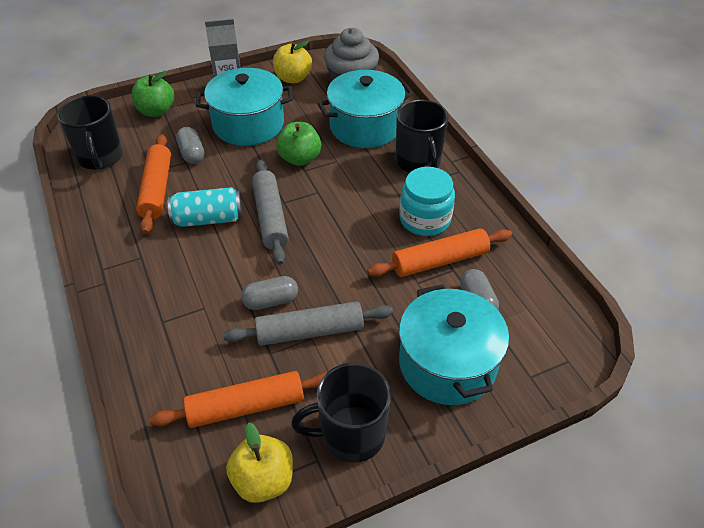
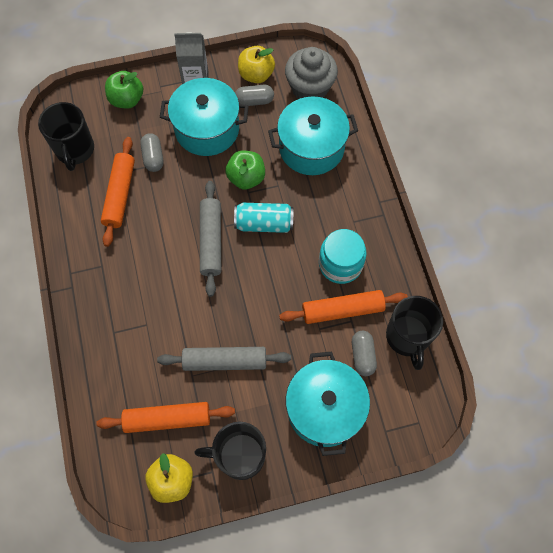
camera: 10 degrees right, 20 degrees up
turquoise can [168,187,242,227] -> turquoise can moved to [234,203,294,233]
grey capsule [241,276,298,310] -> grey capsule moved to [235,85,274,106]
black mug [396,100,449,173] -> black mug moved to [386,296,443,370]

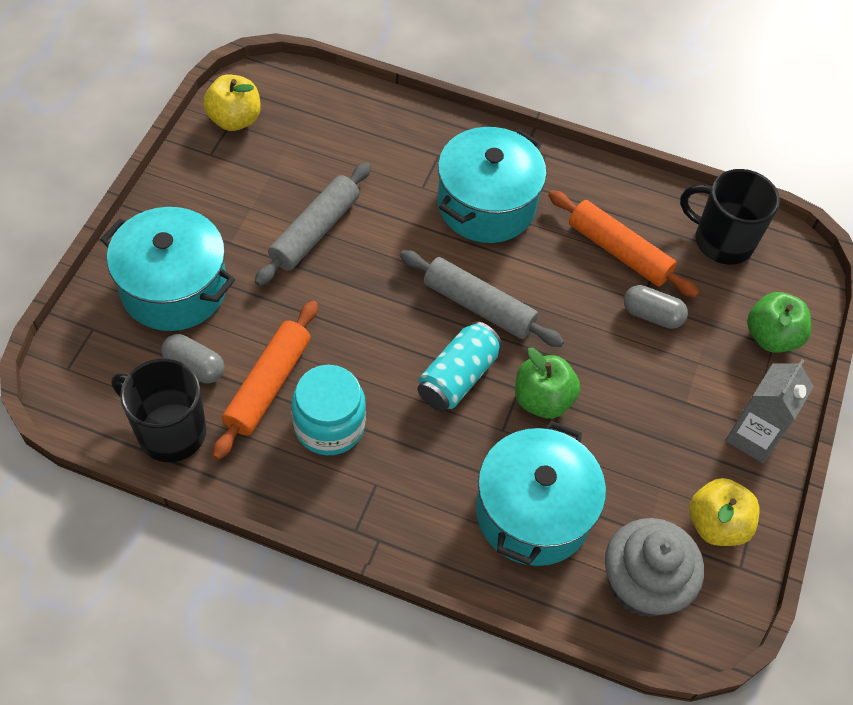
camera: 120 degrees right, 10 degrees down
orange rolling pin [96,402,235,433] -> none
turquoise pot [160,78,248,156] -> turquoise pot moved to [437,127,547,243]
black mug [195,422,266,480] -> none
grey capsule [235,85,274,106] -> none

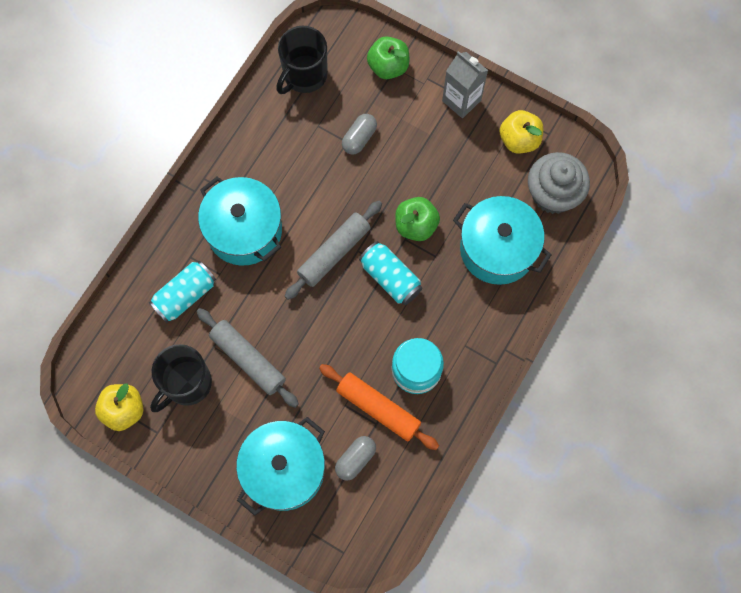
camera: 75 degrees left, 15 degrees up
black mug [111,359,206,462] -> black mug moved to [150,344,212,412]
orange rolling pin [548,190,699,297] -> none
none -> turquoise can [149,261,216,323]

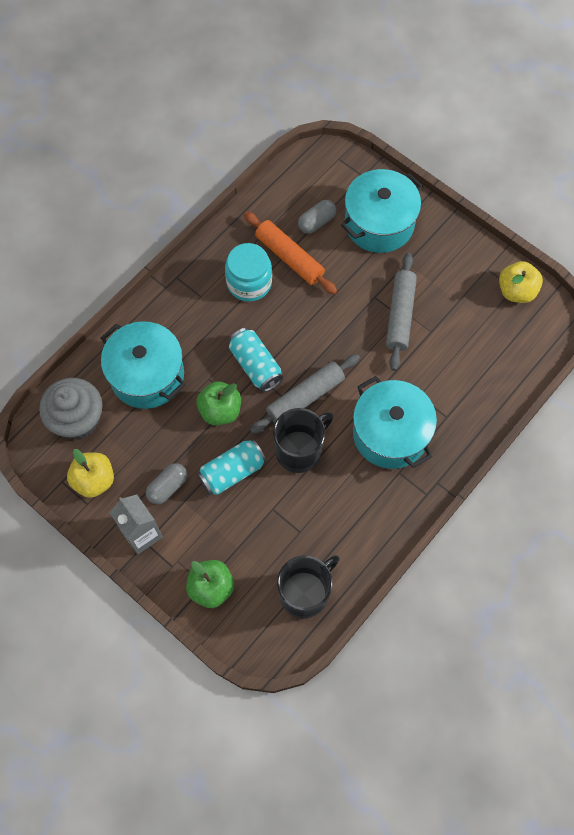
camera: 170 degrees left, 5 degrees down
turquoise can [149,261,216,323] -> turquoise can moved to [197,439,266,495]
black mug [150,344,212,412] -> black mug moved to [273,408,333,473]
grey rolling pin [197,308,299,408] -> grey rolling pin turned 45 degrees clockwise [386,253,417,371]
grey capsule [342,114,377,155] -> grey capsule moved to [146,463,187,504]

